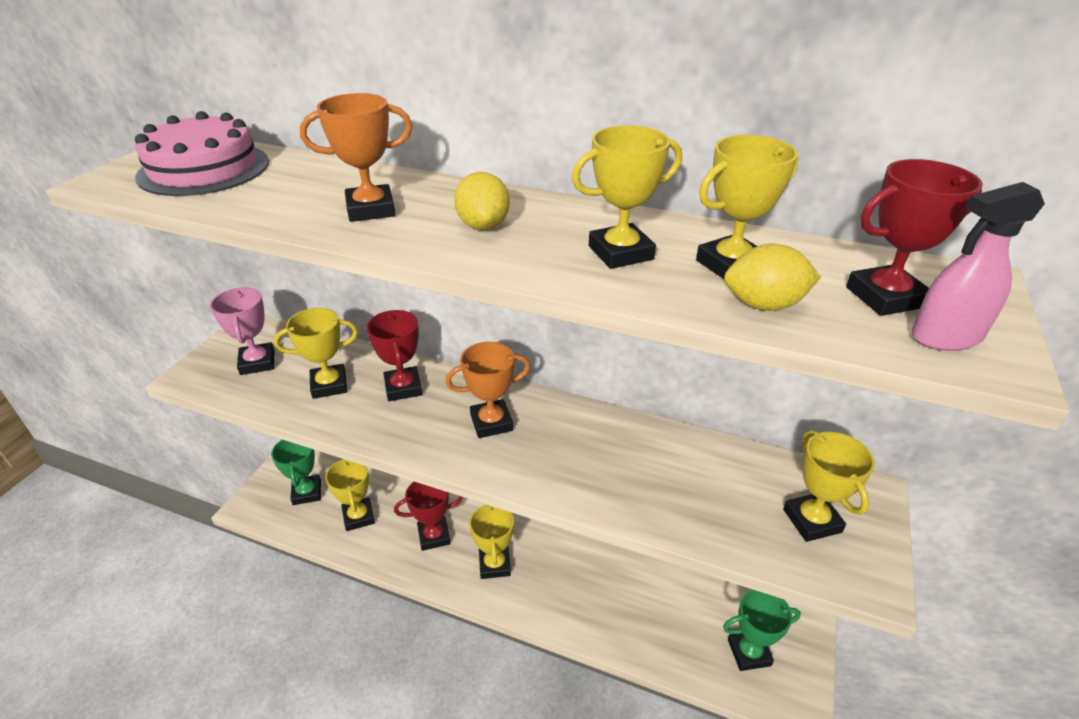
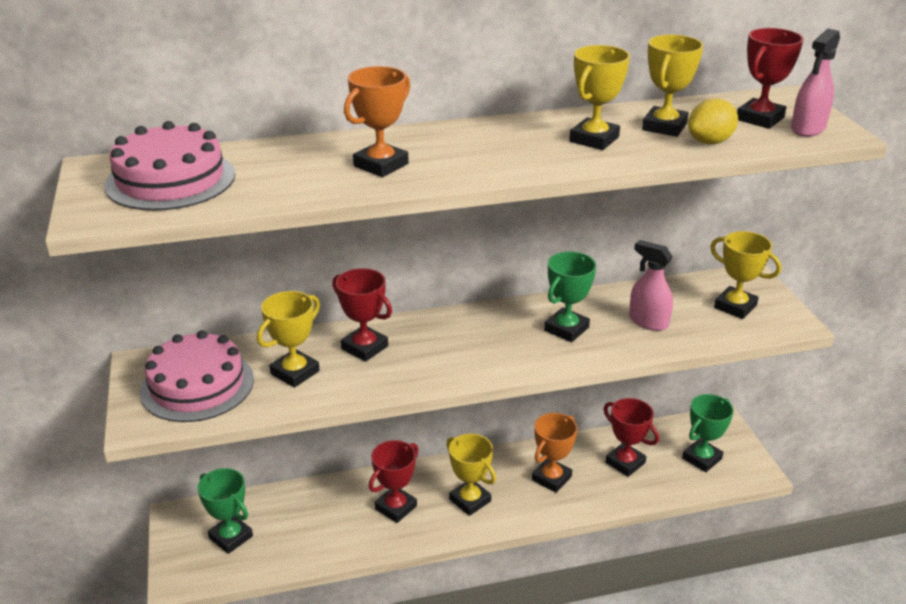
camera: 35 degrees left, 5 degrees down
pink trophy [210,287,275,375] -> pink cake [140,330,254,422]
yellow trophy [325,459,375,531] -> none
orange trophy [445,342,530,438] -> orange trophy moved to [532,413,577,493]
yellow lemon [454,172,510,230] -> none
none -> green trophy [544,251,596,342]
none -> red trophy [603,398,659,477]
none -> pink spray bottle [629,240,673,331]

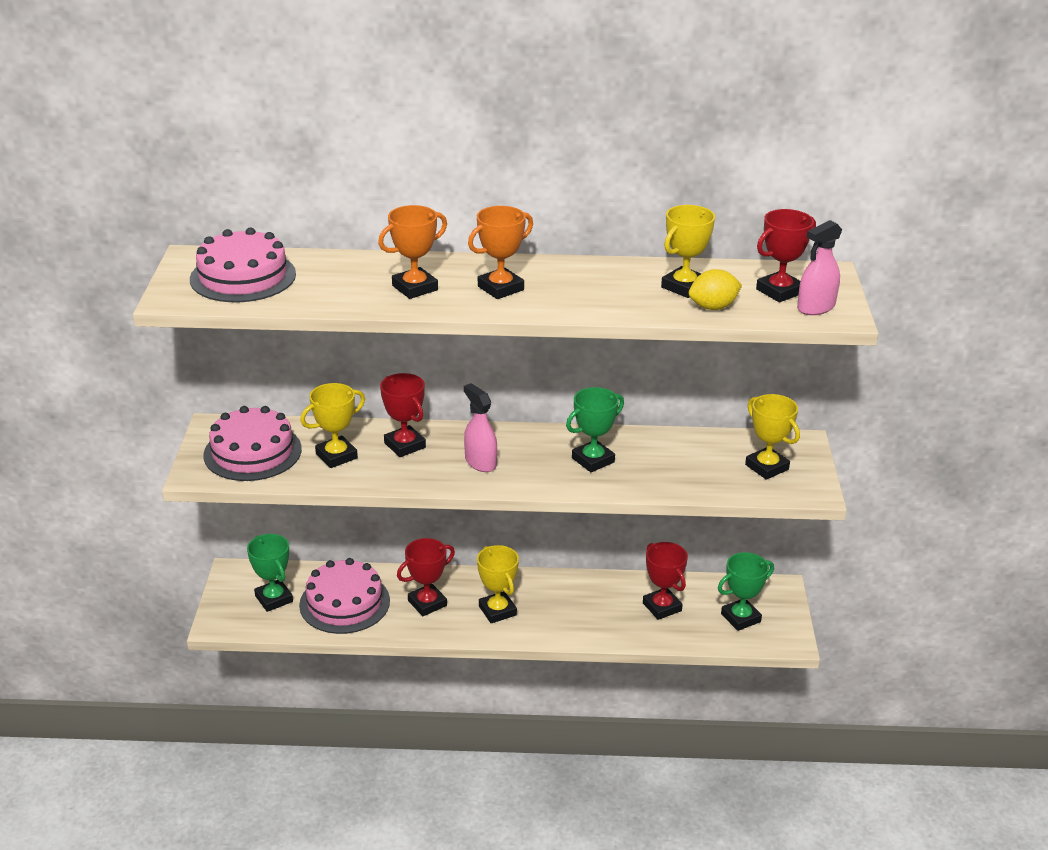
camera: 15 degrees right, 0 degrees up
orange trophy [532,413,577,493] -> orange trophy moved to [468,206,533,299]
yellow trophy [569,45,630,150] -> none
pink spray bottle [629,240,673,331] -> pink spray bottle moved to [464,383,497,472]
none -> pink cake [299,558,390,634]

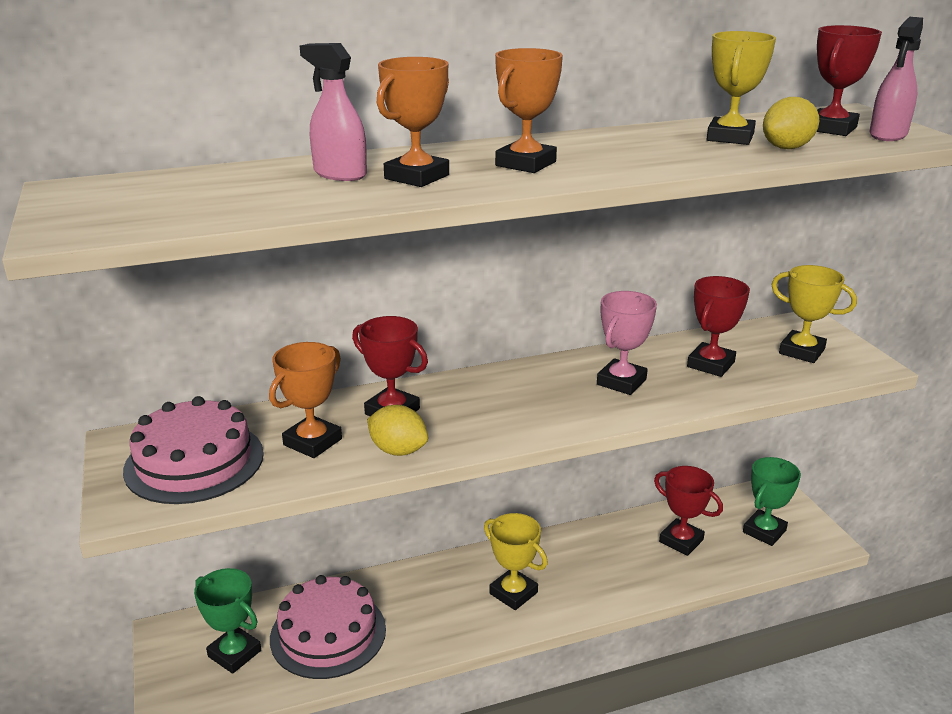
camera: 20 degrees left, 5 degrees down
pink cake [190,227,296,302] -> none
yellow trophy [300,383,365,468] -> orange trophy [269,342,342,458]
red trophy [397,538,455,616] -> red trophy moved to [687,276,750,377]
pink spray bottle [464,383,497,472] -> pink spray bottle moved to [300,43,367,181]
green trophy [566,387,624,472] -> pink trophy [597,291,657,395]
none -> yellow lemon [367,405,428,456]

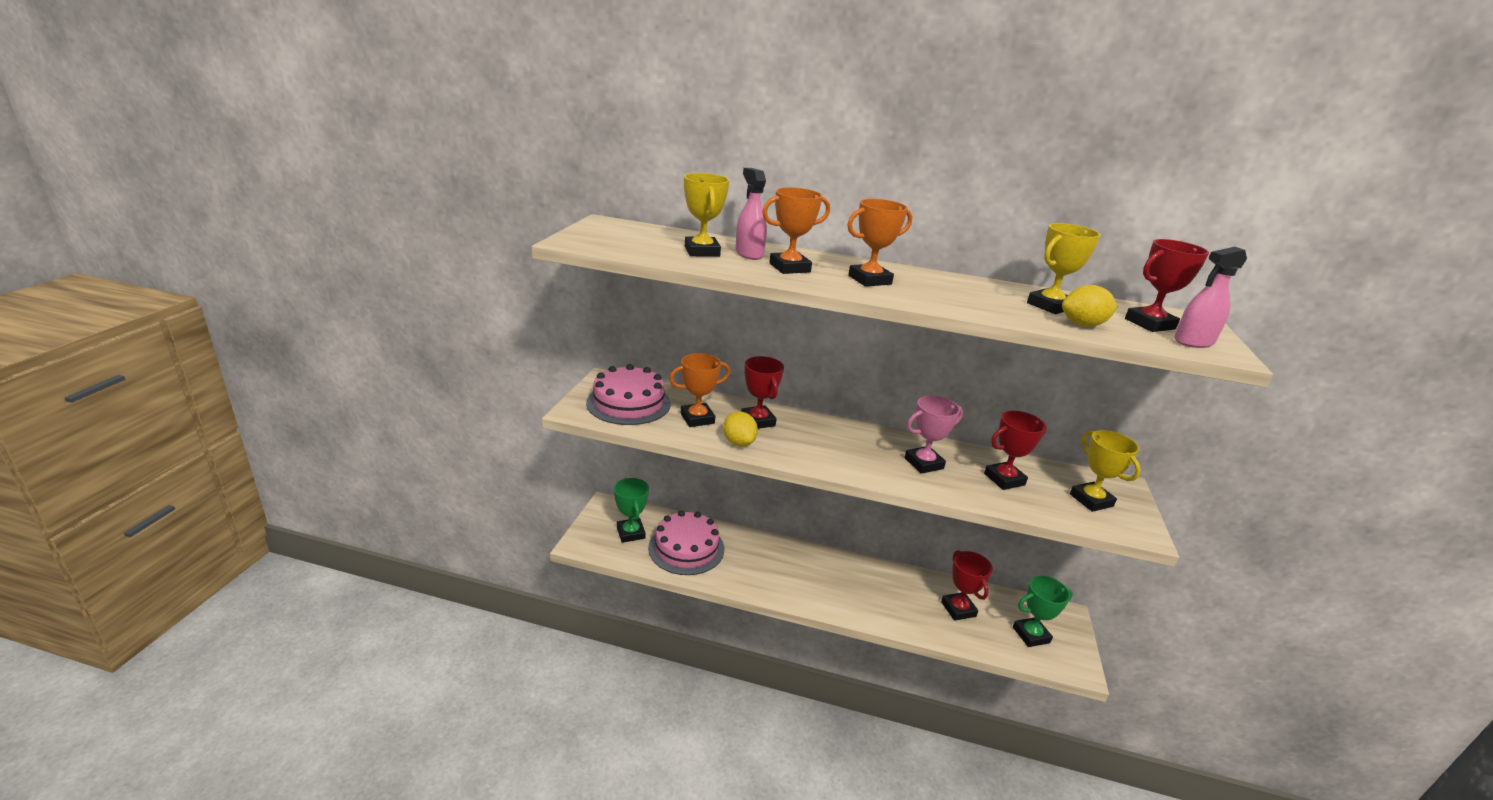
camera: 30 degrees right, 0 degrees up
yellow trophy [484,513,548,610] -> yellow trophy moved to [684,173,729,257]

